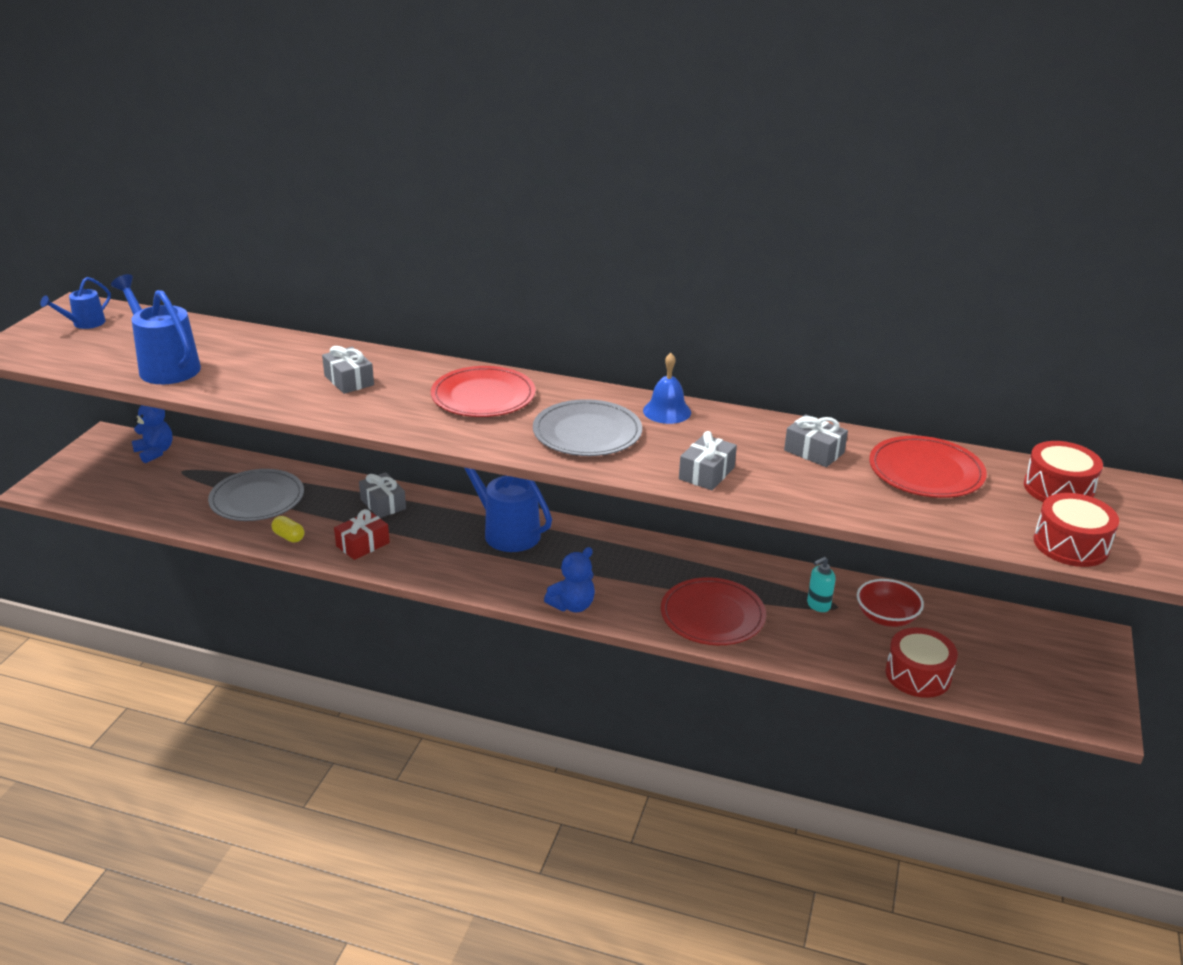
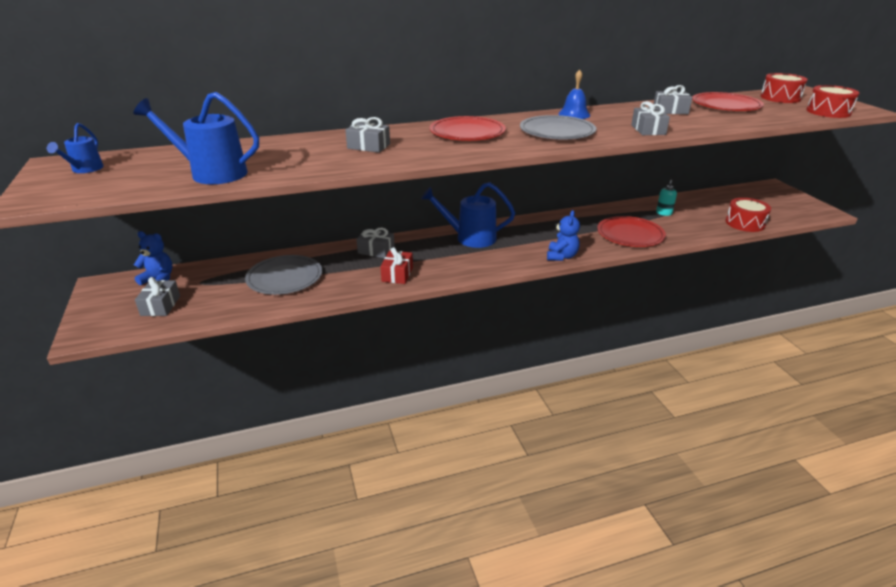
camera: 35 degrees left, 0 degrees up
yellow capsule [271,516,304,543] -> none
red bowl [857,579,924,627] -> none
none -> grey gift [135,277,180,316]

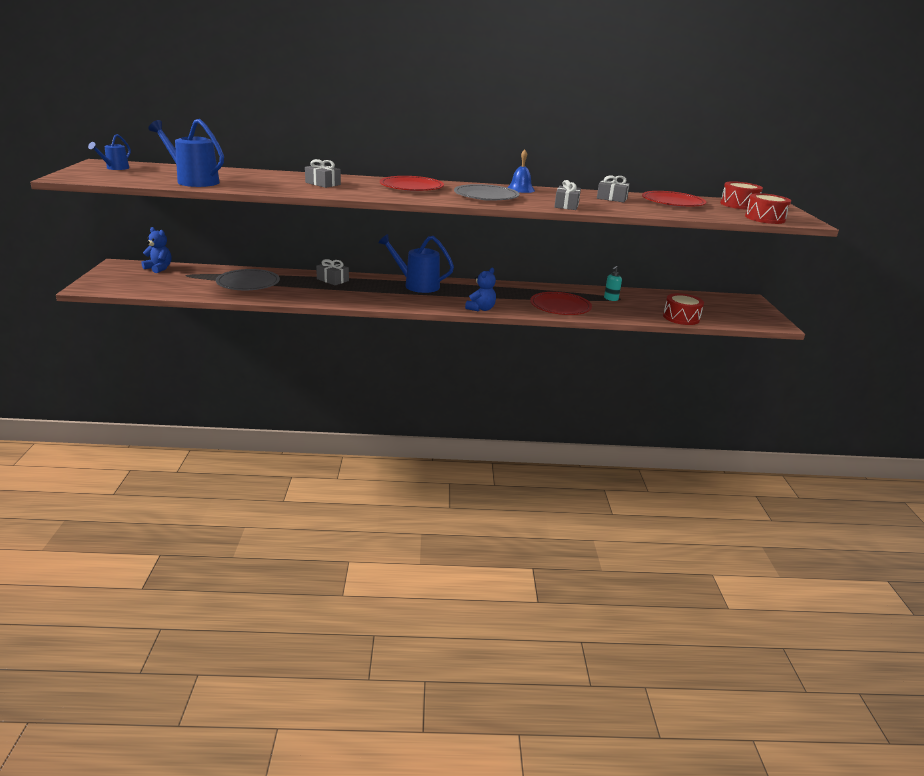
camera: 15 degrees right, 5 degrees down
grey gift [135,277,180,316] -> none
red gift [380,247,413,284] -> none

